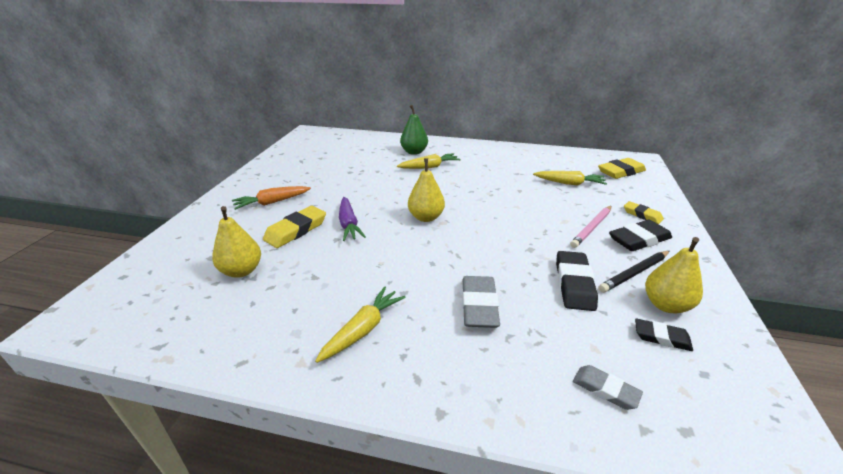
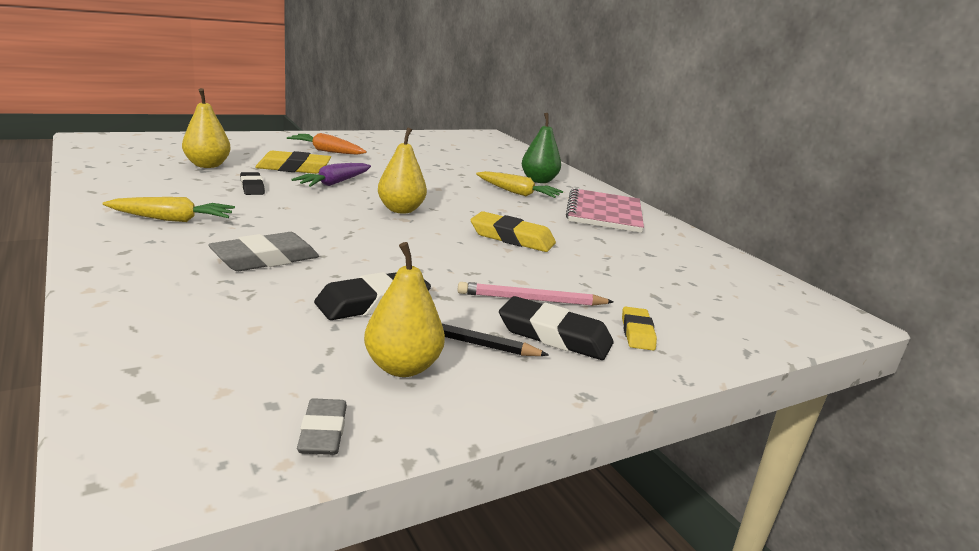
camera: 45 degrees right, 10 degrees down
yellow carrot [533,171,607,185] -> none
grey eraser [573,365,643,410] -> grey eraser moved to [297,398,347,455]
yellow eraser [598,158,646,179] -> yellow eraser moved to [471,211,556,252]
black eraser [635,318,693,351] -> black eraser moved to [240,172,265,195]
none -> pink notebook [566,188,644,233]

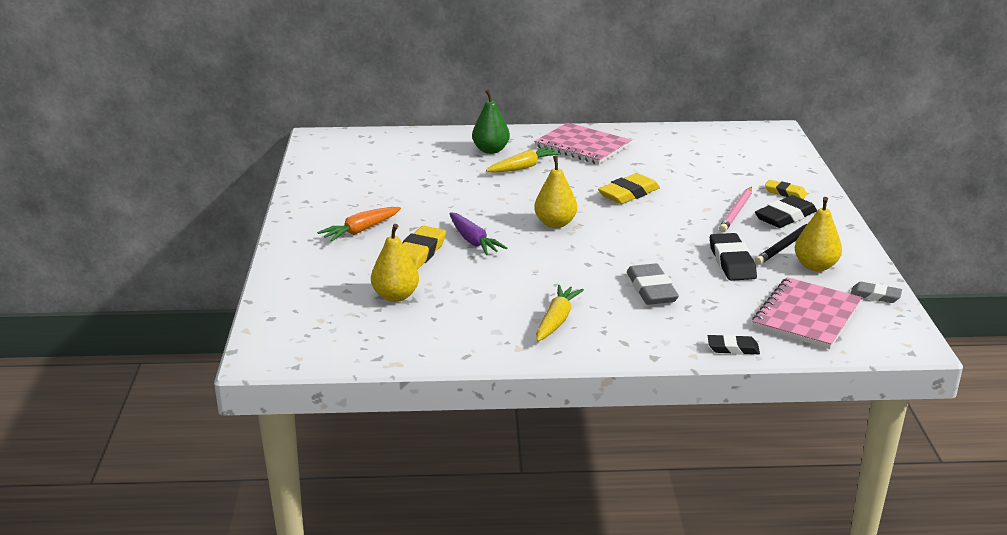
camera: 60 degrees left, 5 degrees up
black eraser [240,172,265,195] -> black eraser moved to [708,334,760,355]
none -> pink notebook [752,277,862,349]

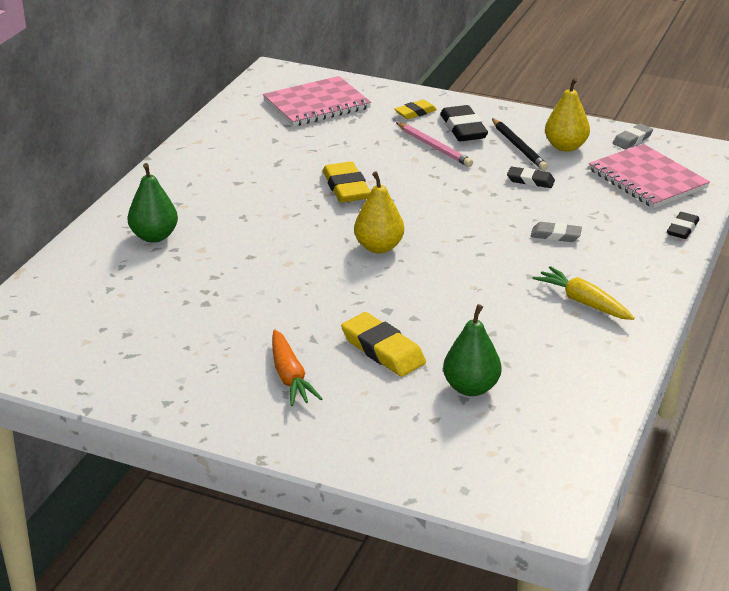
camera: 65 degrees left, 5 degrees up
yellow pear [371,224,419,302] -> green pear [443,304,502,396]
purple carrot [449,212,507,255] -> none
yellow carrot [486,147,561,173] -> none
pink notebook [534,123,631,164] -> pink notebook moved to [263,76,371,126]
grey eraser [627,263,679,305] -> grey eraser [530,222,582,242], size x0.61
black eraser [710,233,757,281] -> black eraser [507,167,555,188], size x0.61

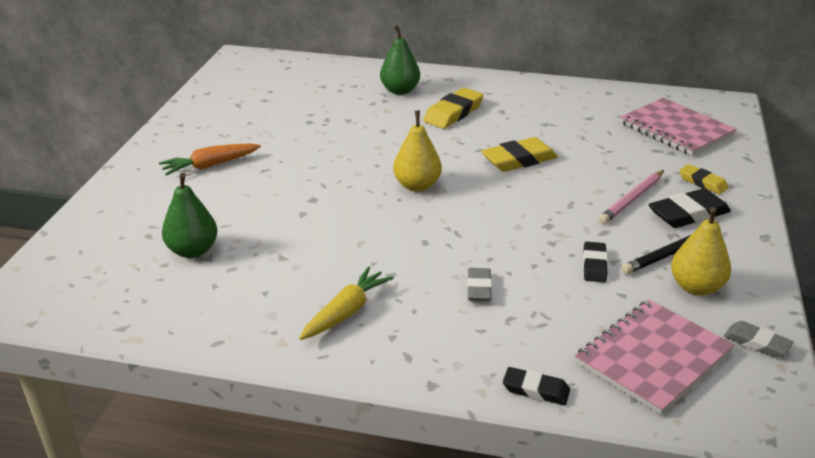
camera: 80 degrees right, 0 degrees up
yellow eraser [341,312,426,377] -> yellow eraser moved to [423,88,484,129]

